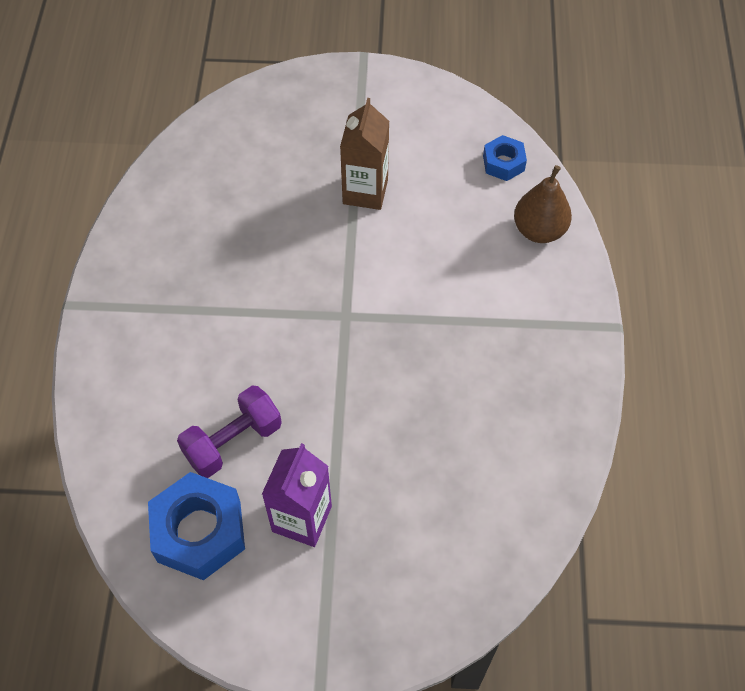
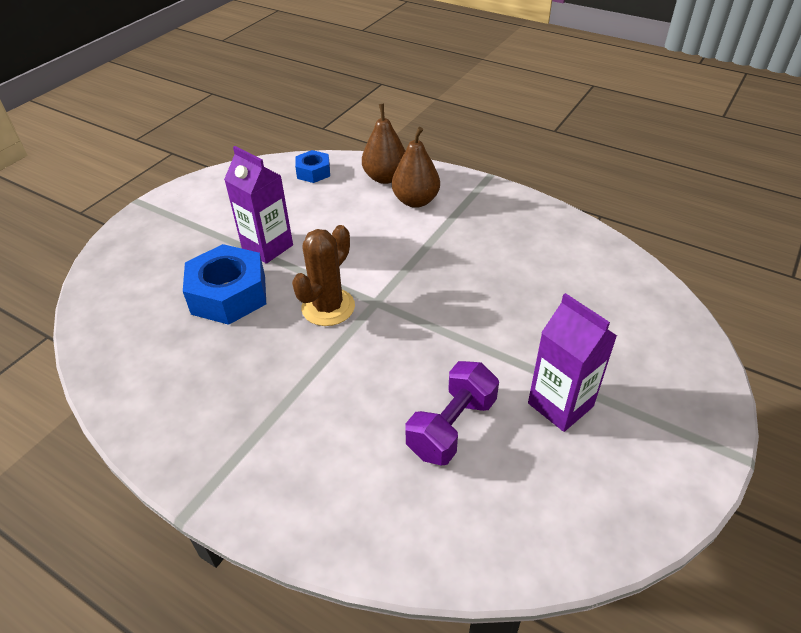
camera: 60 degrees left, 15 degrees down
blue nut [148,472,245,580] -> blue nut moved to [183,244,266,325]
purple dumbbell [177,386,282,478] -> purple dumbbell turned 45 degrees clockwise [405,361,499,465]
brown carton [340,98,389,210] -> purple carton [224,146,293,264]
none -> brown cactus [292,225,355,326]
none -> brown pear [392,127,440,208]

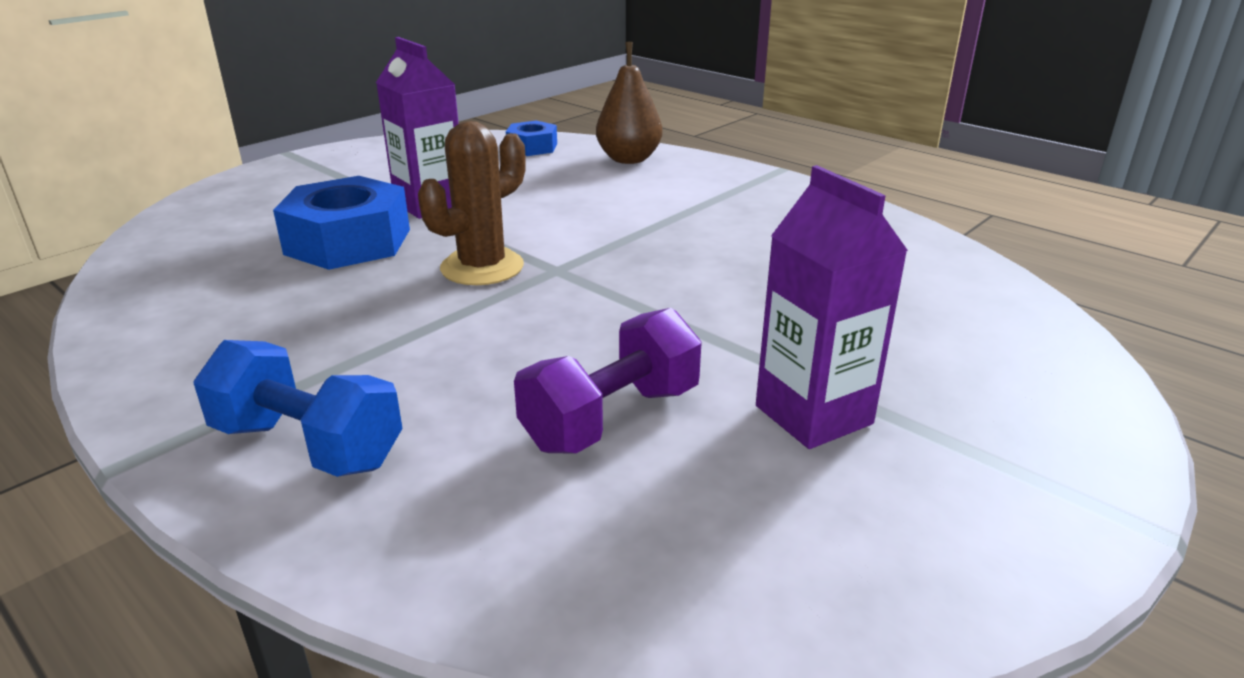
camera: 10 degrees right, 15 degrees down
brown pear [392,127,440,208] -> none
none -> blue dumbbell [194,340,403,477]

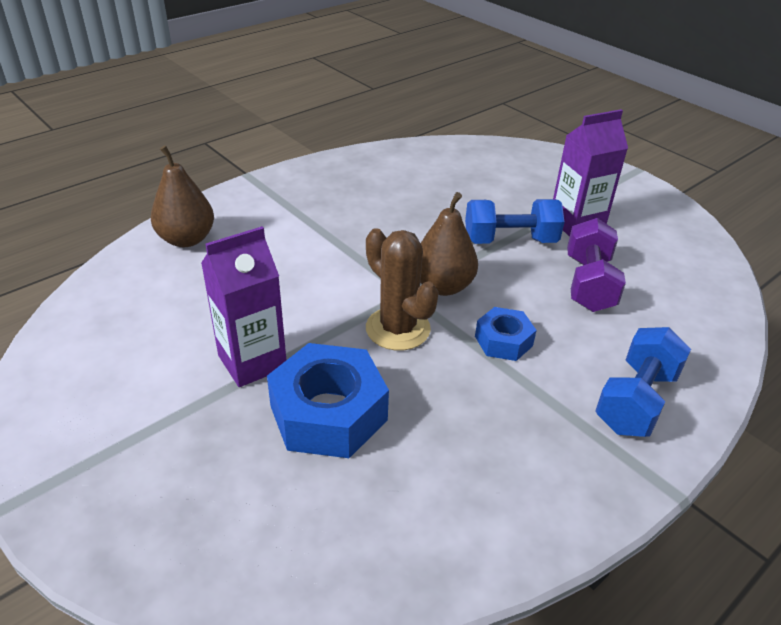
camera: 85 degrees left, 10 degrees up
blue nut [506,120,557,156] -> blue nut moved to [475,307,537,361]
purple dumbbell [514,308,702,453] -> purple dumbbell turned 45 degrees clockwise [567,218,626,312]
none -> brown pear [420,192,478,296]
none -> blue dumbbell [465,199,564,244]

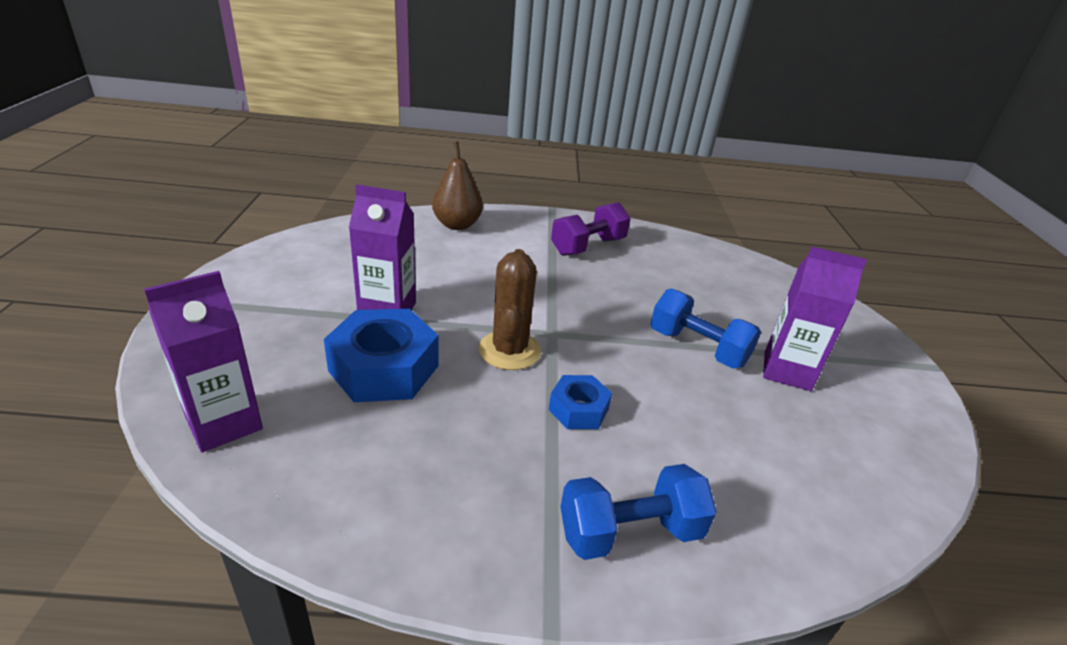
camera: 40 degrees right, 5 degrees down
brown pear [420,192,478,296] -> none
purple dumbbell [567,218,626,312] -> purple dumbbell moved to [551,202,631,256]
none -> purple carton [144,271,263,452]

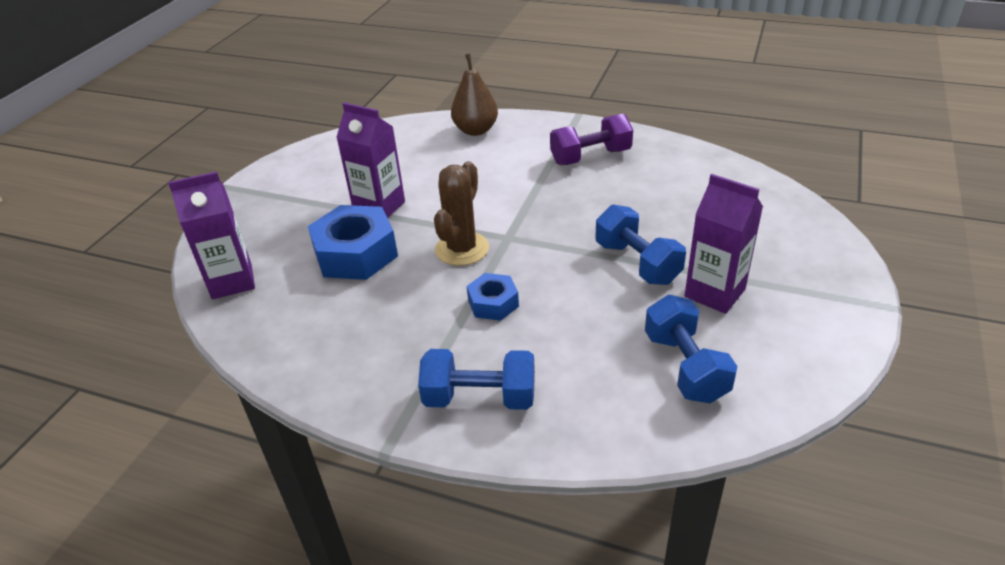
camera: 25 degrees right, 5 degrees up
none -> blue dumbbell [645,295,737,403]

